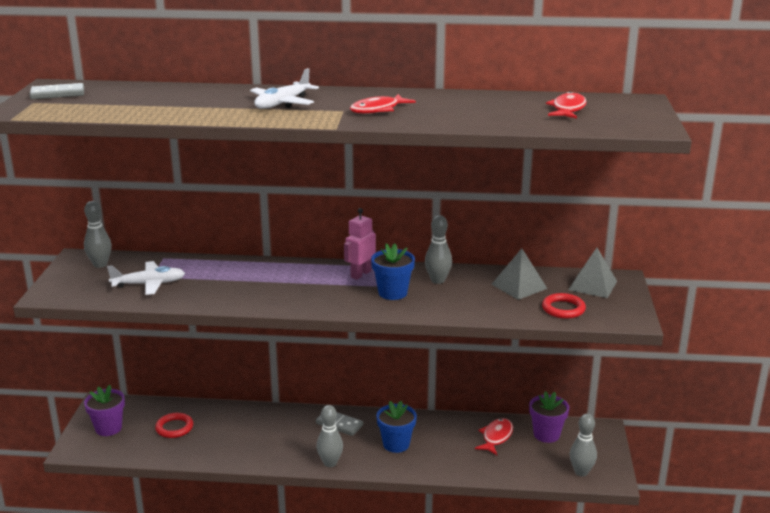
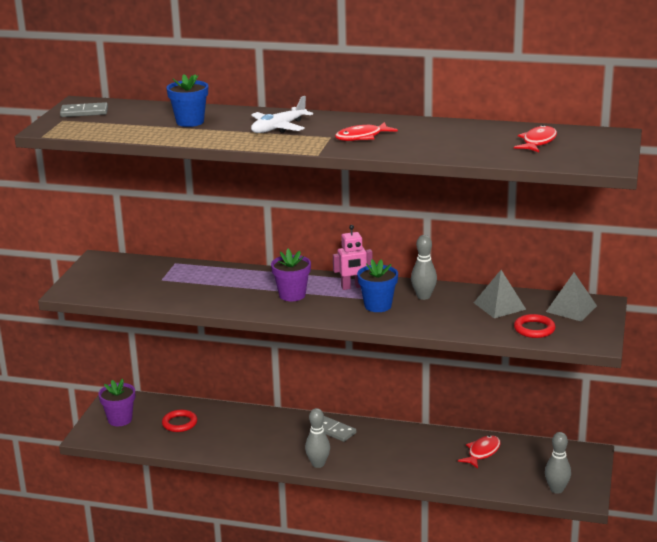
camera: 10 degrees right, 0 degrees up
grey bowling pin [84,201,112,268] -> none
white plane [107,261,185,295] -> none
pink robot [344,208,376,280] -> pink robot turned 150 degrees counterclockwise [333,225,372,290]
blue flower pot [376,401,417,453] -> blue flower pot moved to [166,74,208,127]
purple flower pot [529,391,569,443] -> purple flower pot moved to [271,249,311,301]

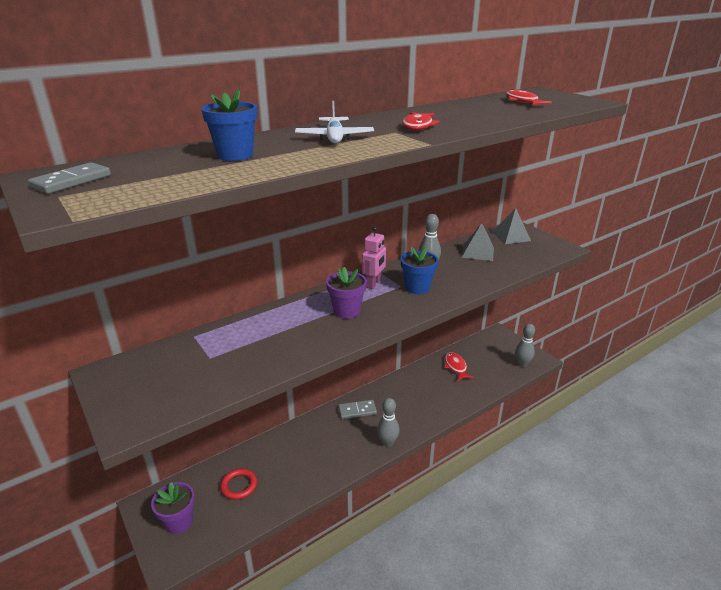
camera: 50 degrees left, 5 degrees up
red ring [514,314,556,338] -> none

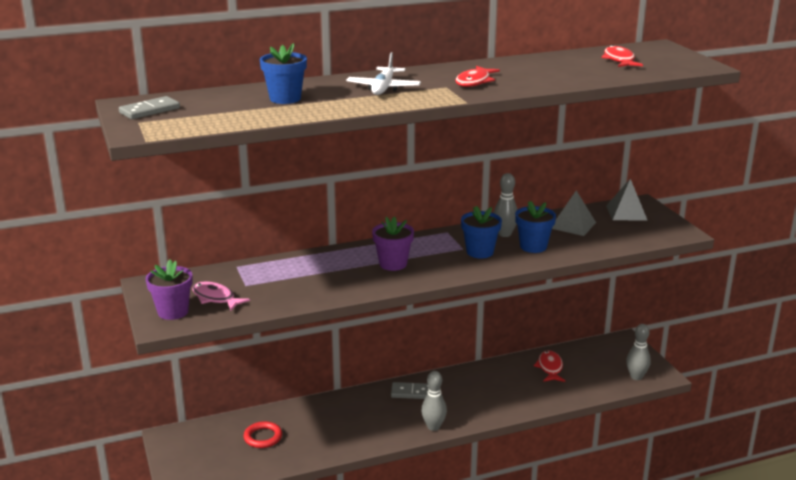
camera: 15 degrees right, 5 degrees down
purple flower pot [151,482,195,534] -> purple flower pot moved to [145,259,193,320]
pink robot [362,226,386,289] -> none
none -> pink fish [192,281,250,311]
none -> blue flower pot [515,201,556,253]

